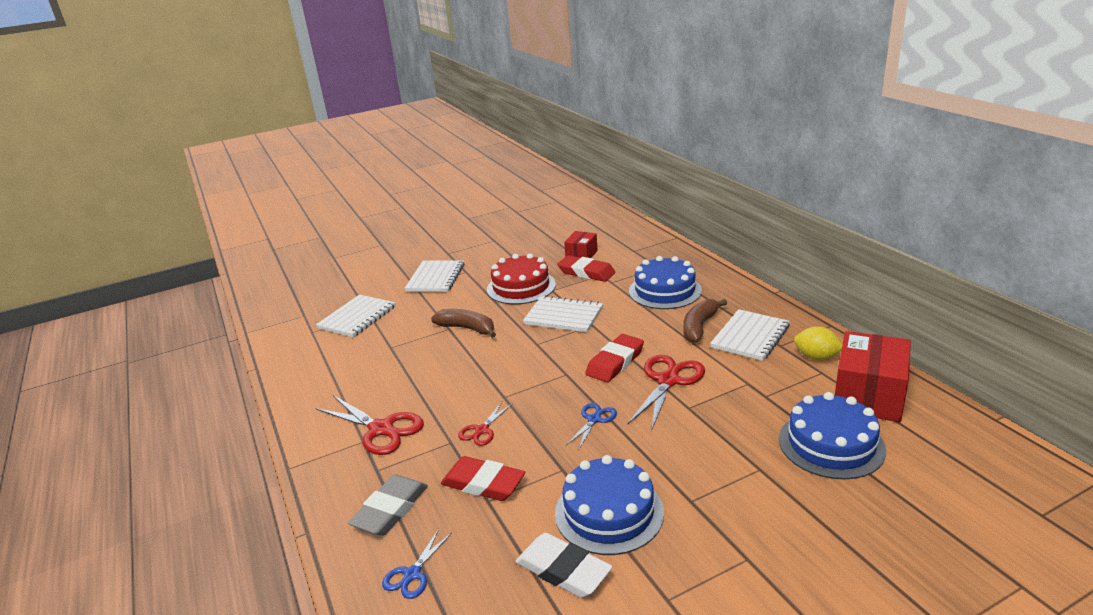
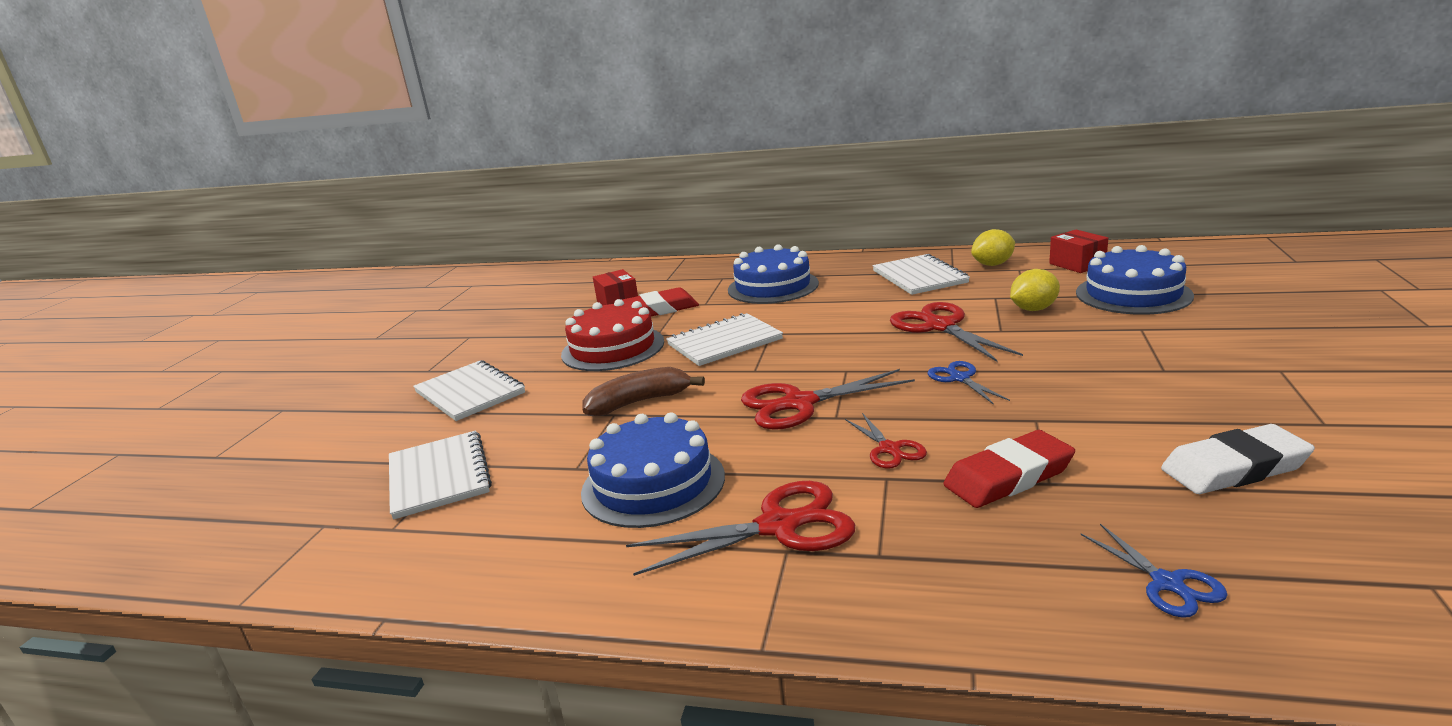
camera: 50 degrees left, 5 degrees down
grey eraser [348,474,428,536] -> none
blue cake [555,455,664,555] -> blue cake moved to [581,412,725,528]
red eraser [586,334,644,383] -> none
brown banana [683,299,727,343] -> none
red box [835,331,911,422] -> red box [1049,230,1108,273], size x0.55
none -> red scissors [741,369,915,430]
none -> yellow lemon [1010,269,1060,311]

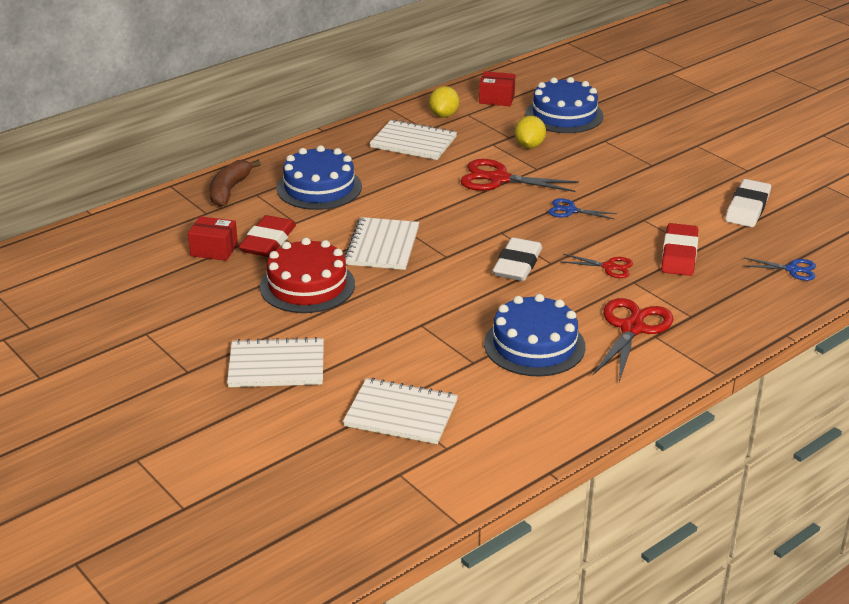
camera: 55 degrees left, 10 degrees up
brown banana [583,367,705,416] -> brown banana moved to [209,160,261,207]
red scissors [741,369,915,430] -> white eraser [493,237,542,281]

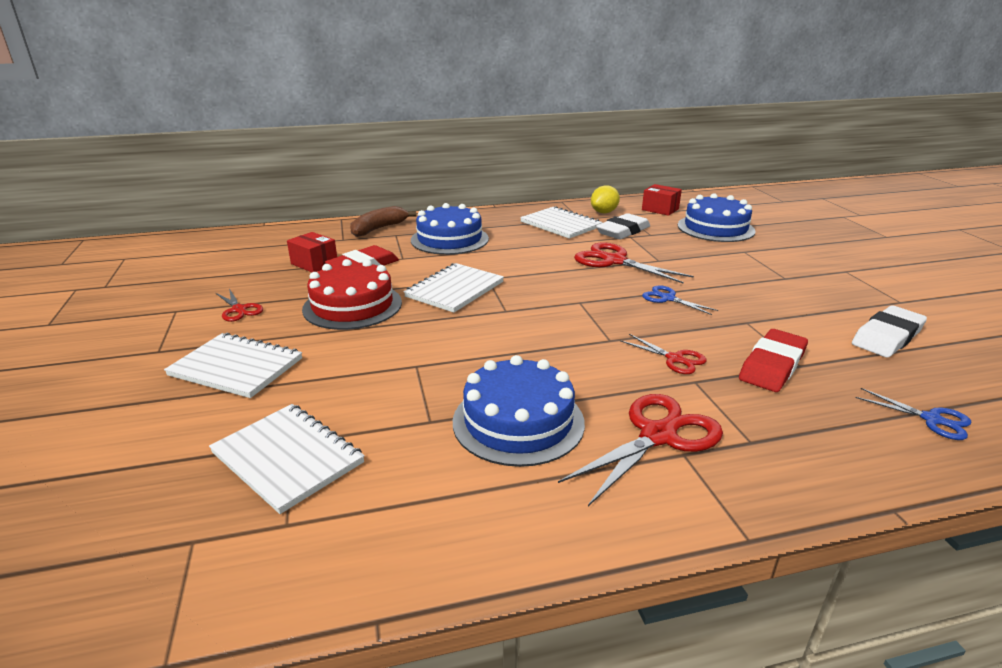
camera: 25 degrees right, 5 degrees down
white eraser [493,237,542,281] -> white eraser moved to [596,213,650,239]
yellow lemon [515,116,546,148] -> none
none -> red scissors [216,289,263,322]

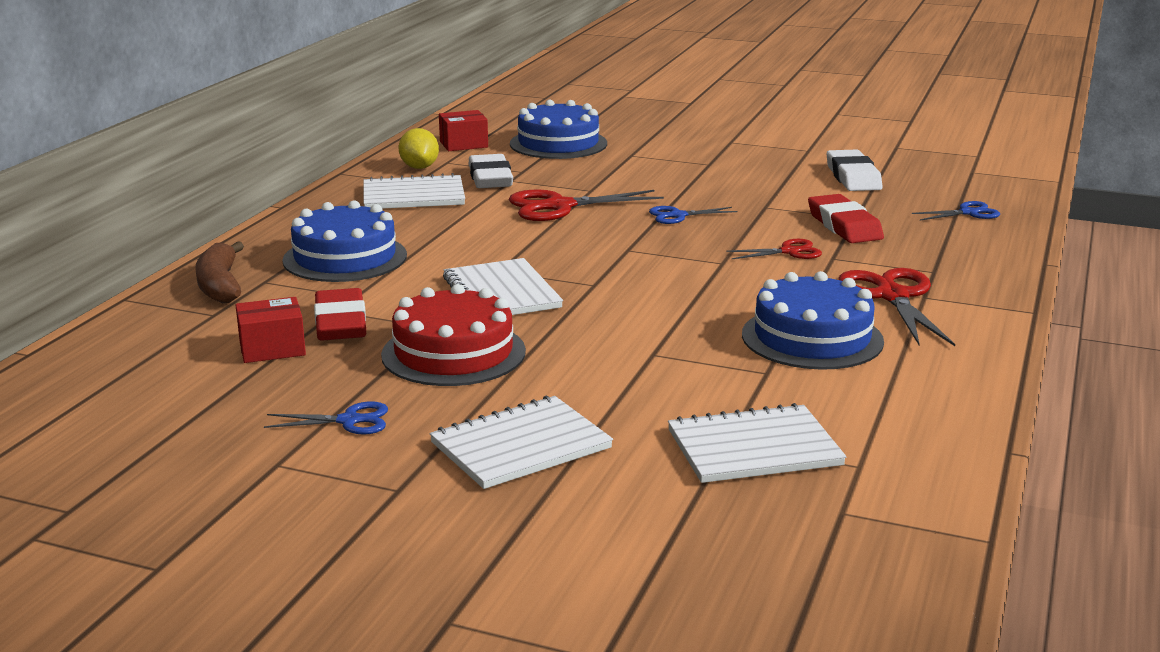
camera: 55 degrees left, 5 degrees down
red scissors [216,289,263,322] -> blue scissors [264,401,388,435]

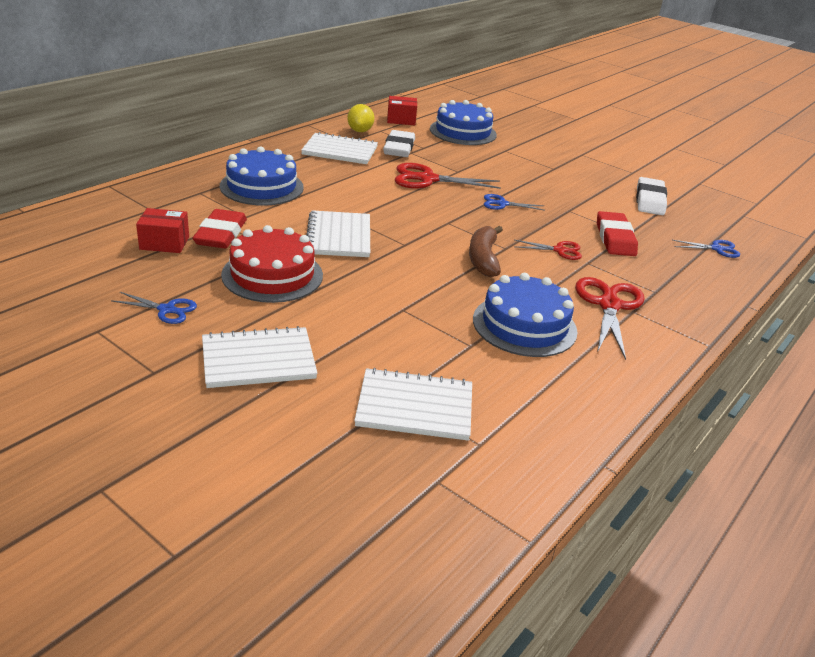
camera: 15 degrees right, 10 degrees up
brown banana [195,241,244,303] -> brown banana moved to [469,226,503,277]

